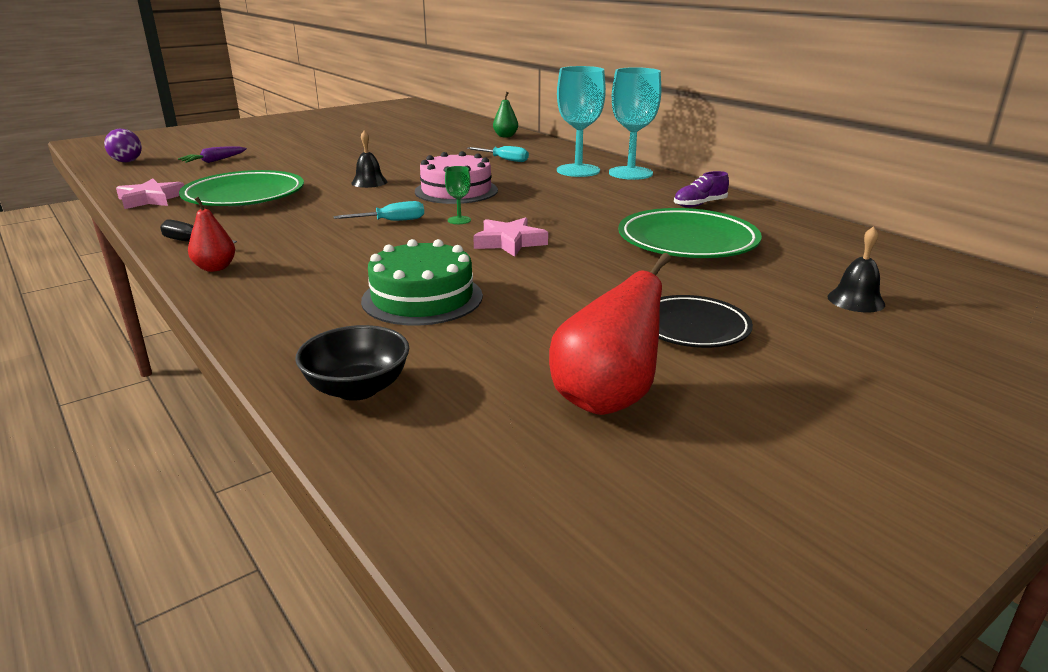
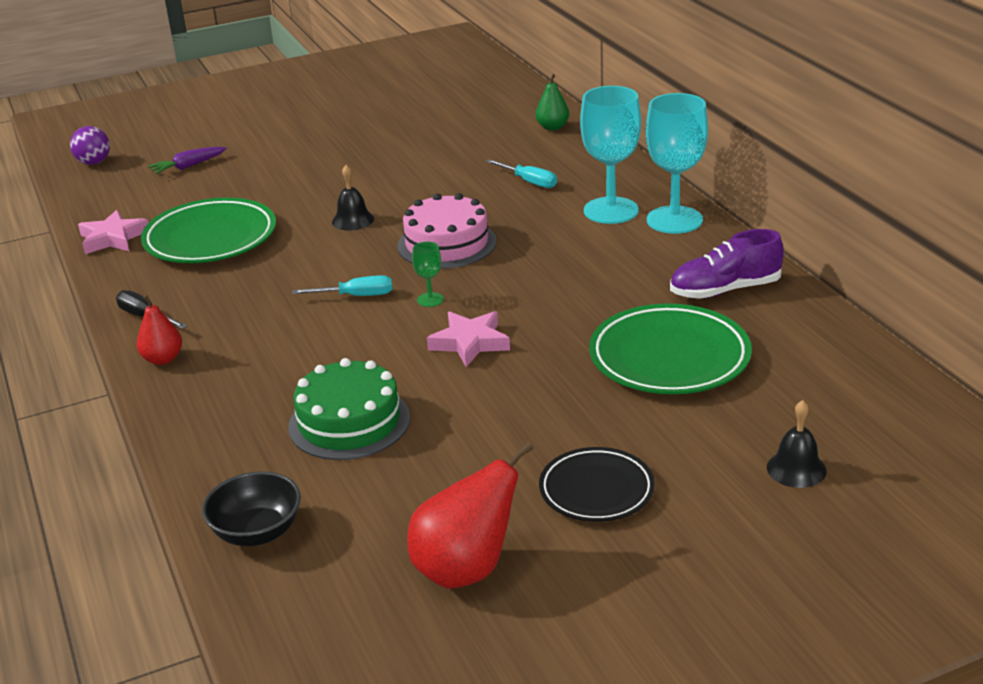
camera: 15 degrees right, 5 degrees up
purple shoe [674,171,729,207] -> purple shoe [670,229,784,299], size x1.51

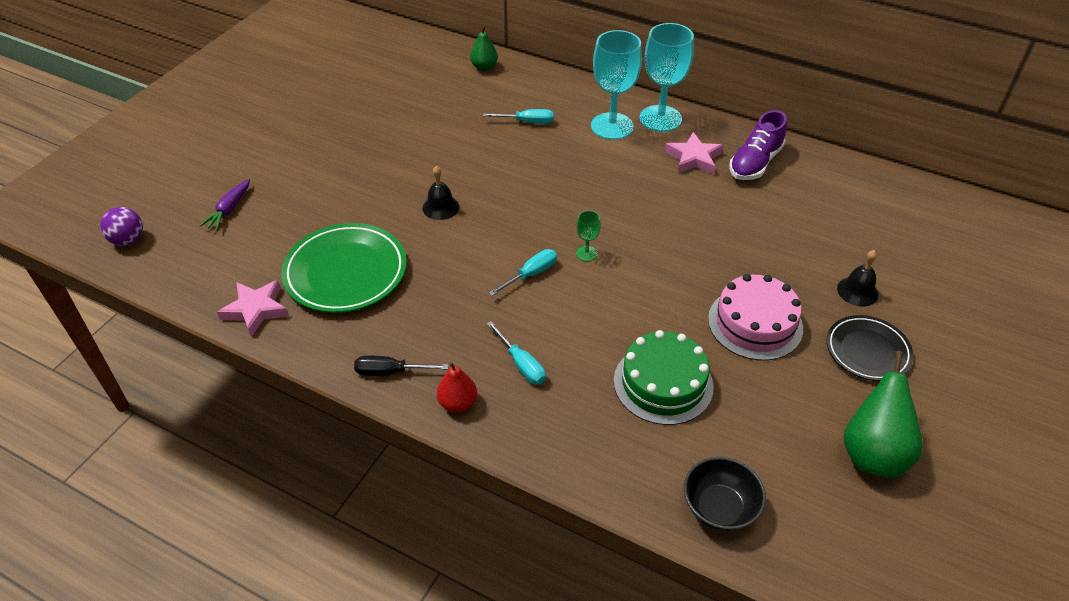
camera: 40 degrees left, 15 degrees up
pink cake [397,193,497,269] -> pink cake moved to [708,274,803,361]
red pear [407,442,534,589] -> green pear [844,351,923,478]
pink star [427,311,510,367] -> pink star moved to [665,132,723,175]
green plate [589,304,752,394] -> none
black bell [767,400,826,488] -> black bell moved to [837,250,879,307]
none -> turquoise screwdriver [487,321,546,385]

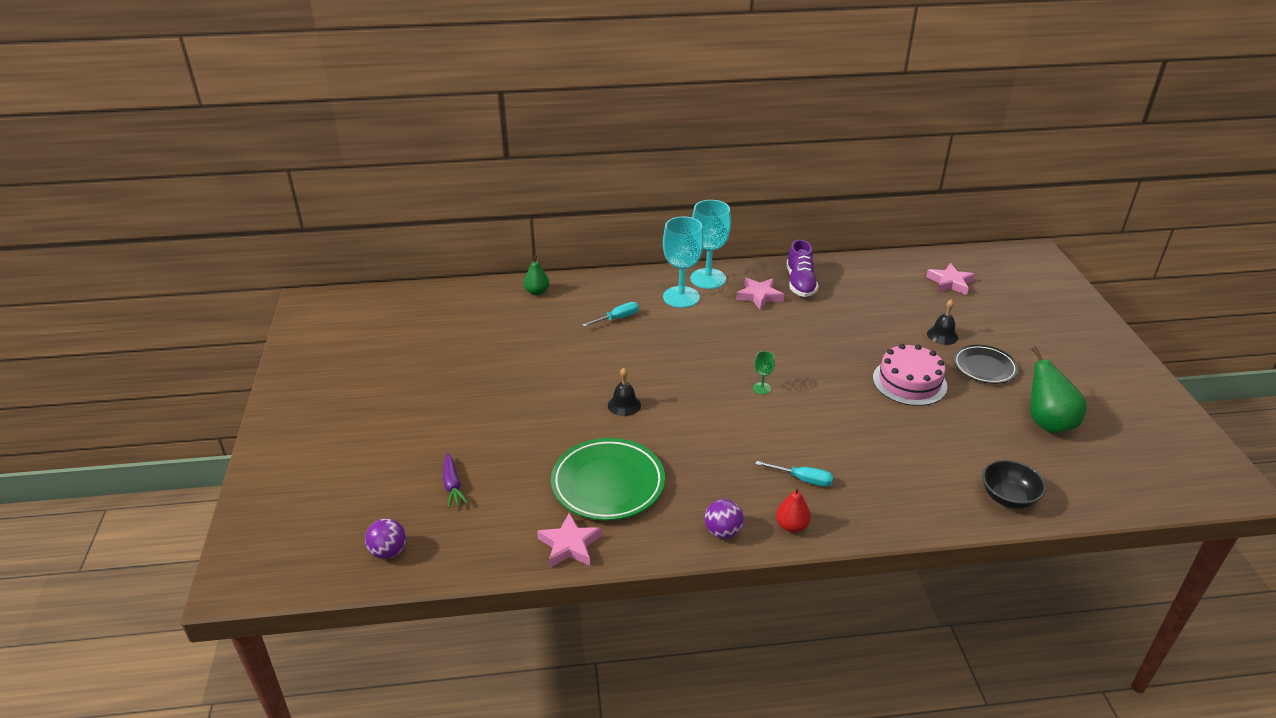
camera: 35 degrees left, 10 degrees down
black screwdriver [354,356,448,376] -> purple ball [705,499,744,539]
turquoise screwdriver [489,249,557,296] -> none
green cake [614,330,714,425] -> none
none -> pink star [926,263,975,295]

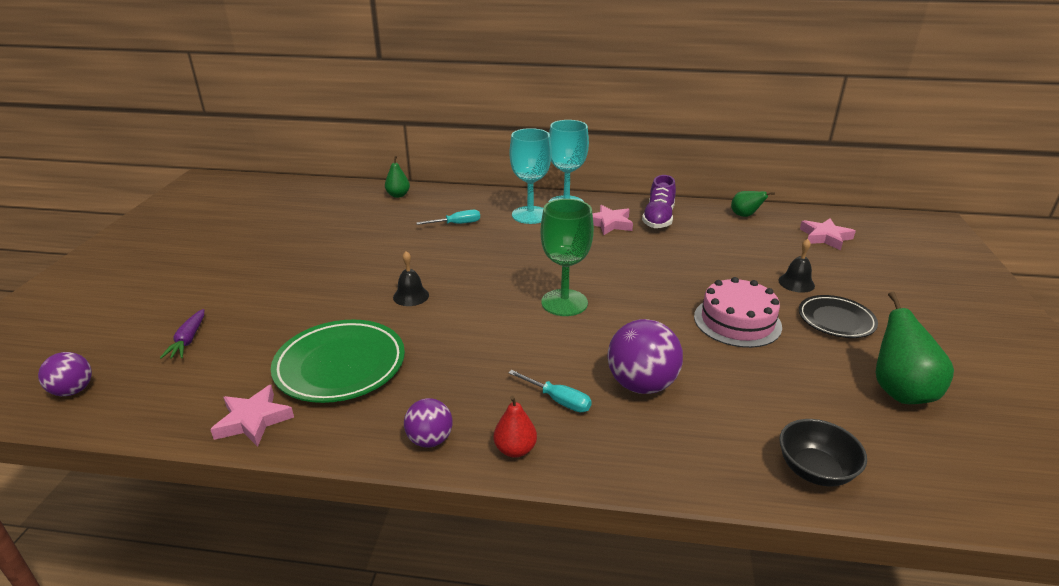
camera: 15 degrees right, 5 degrees down
green goblet [753,351,775,395] -> green goblet [541,199,594,316], size x2.27
none -> purple ball [607,319,683,394]
none -> green pear [731,191,775,217]

